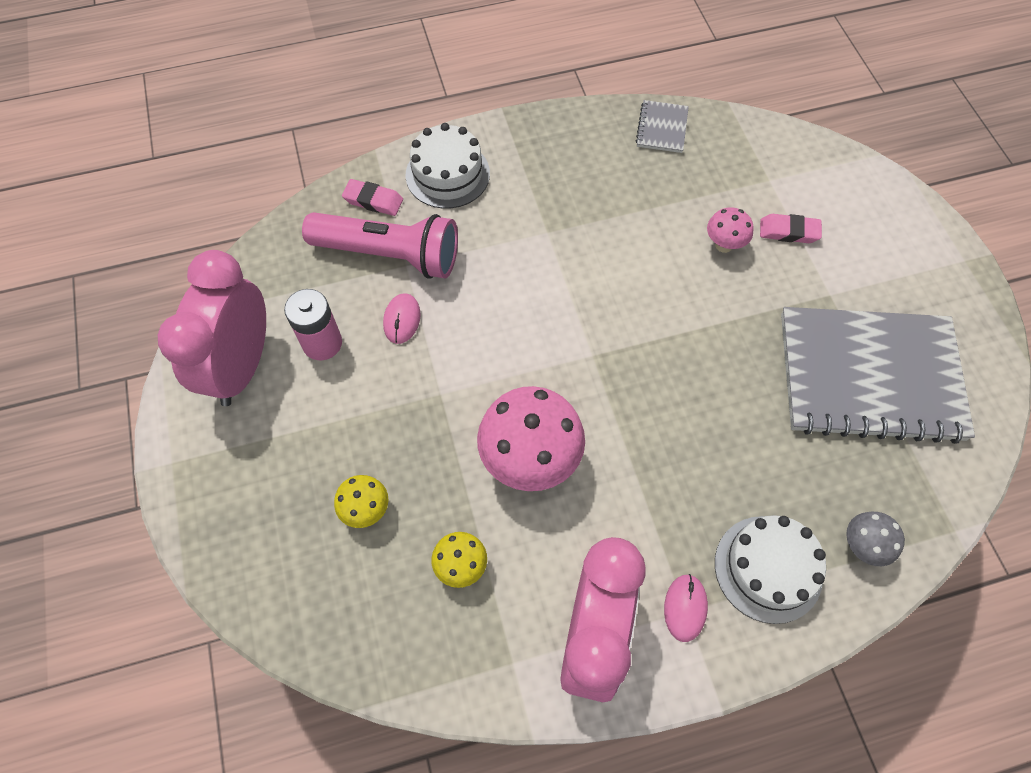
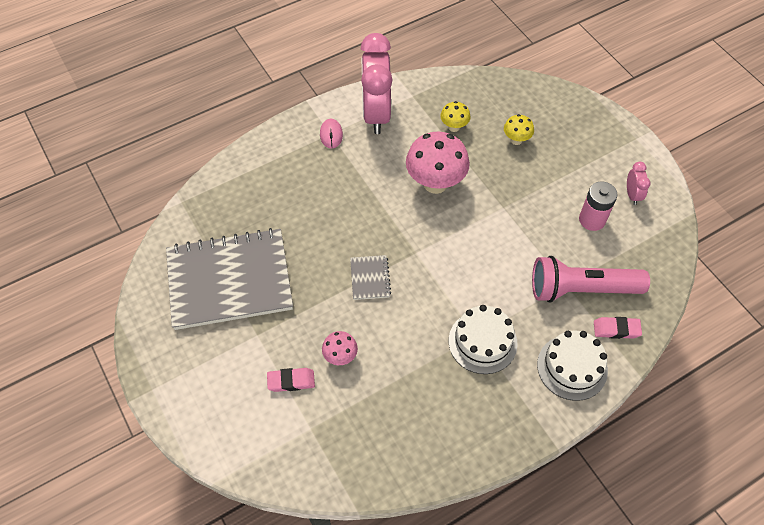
camera: 165 degrees right, 5 degrees down
pink clock [158,250,266,406] -> pink clock [627,161,651,205], size x0.43
pink mouse [383,293,421,344] -> none
grey notebook [636,100,689,153] -> grey notebook moved to [350,255,391,300]
white cake [715,515,826,624] -> white cake moved to [449,305,517,374]
grey mushroom [846,512,905,566] -> none

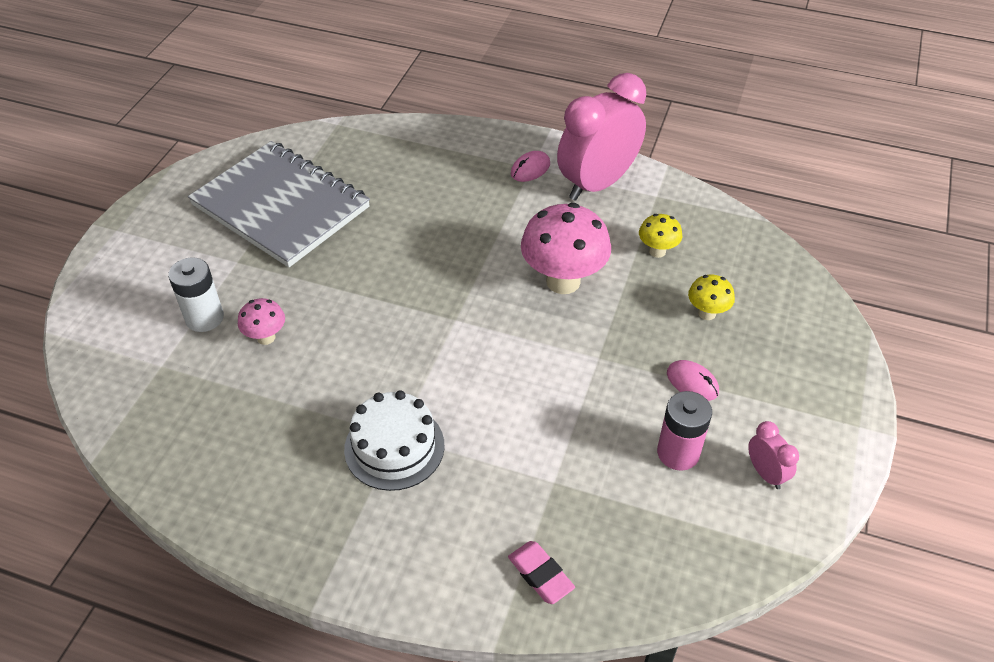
camera: 50 degrees right, 10 degrees down
pink eraser [267,368,315,392] -> white battery [168,257,224,332]
grey notebook [350,255,391,300] -> none
pink flashlight [532,256,650,303] -> none
white cake [537,330,608,401] -> none
pink clock [627,161,651,205] -> pink clock turned 75 degrees counterclockwise [748,421,799,489]
none -> pink mouse [667,360,719,401]

